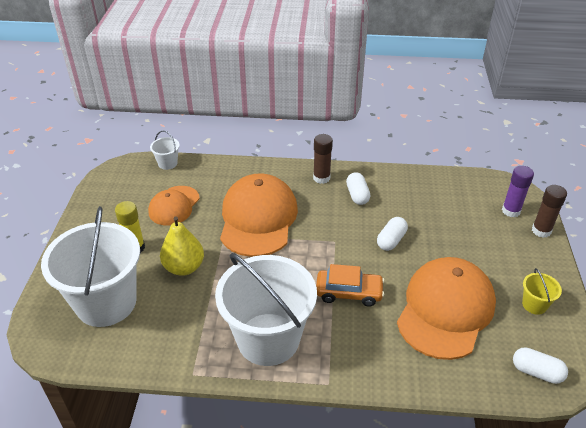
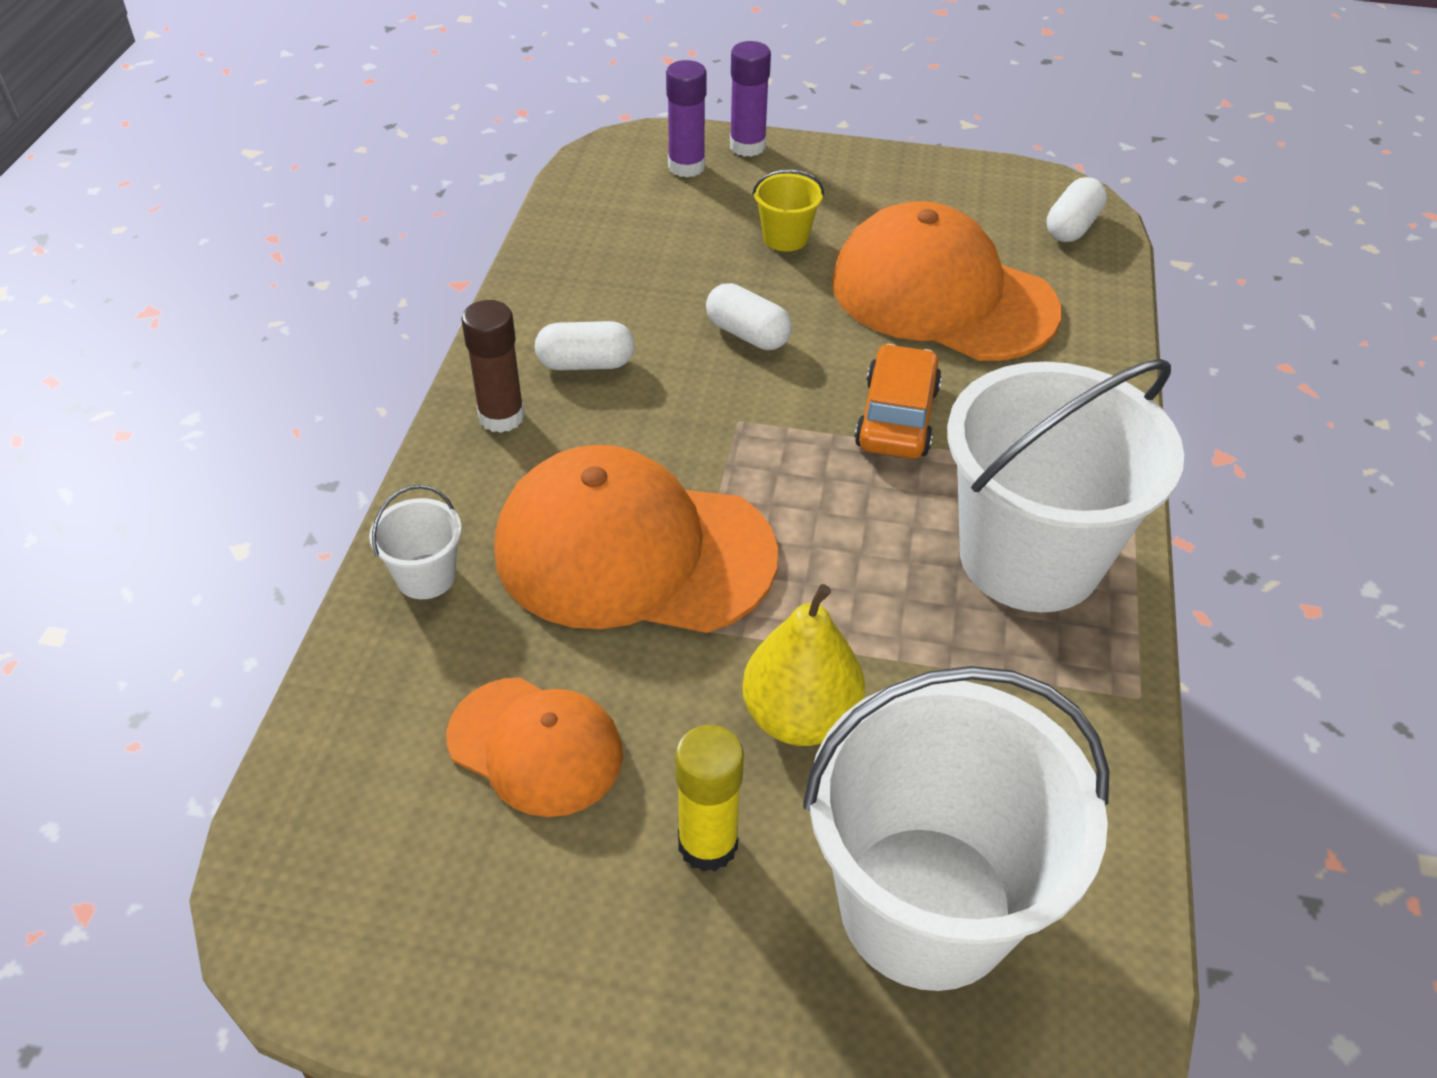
camera: 85 degrees left, 5 degrees up
white bucket [150,131,180,170] -> white bucket moved to [369,485,462,599]
yellow bucket [522,268,562,315] -> yellow bucket moved to [753,169,824,252]
brown glue stick [532,185,567,238] -> purple glue stick [730,41,771,157]

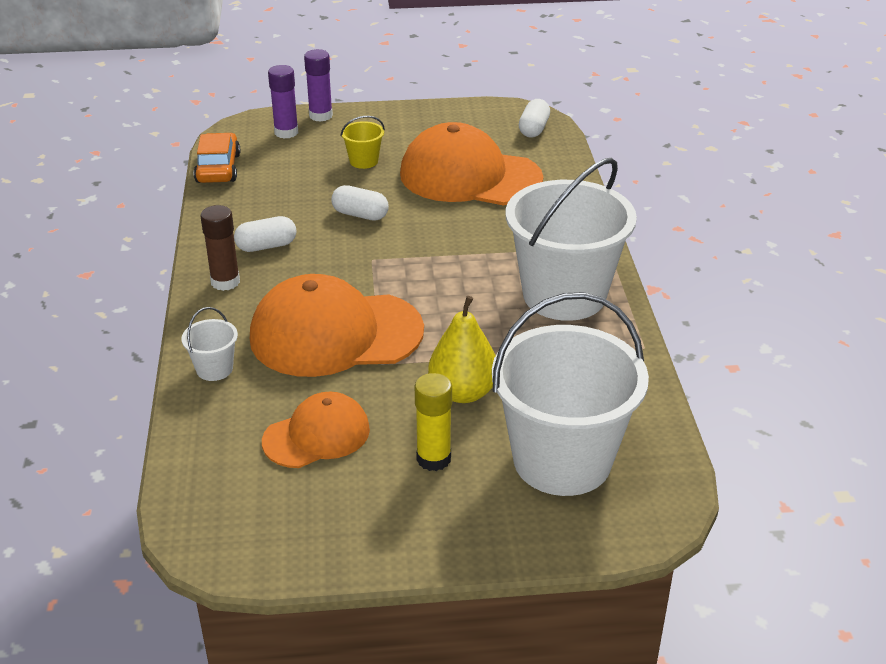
camera: 15 degrees left, 10 degrees down
orange cap [447,677,623,817] -> orange cap turned 45 degrees counterclockwise [262,392,370,468]
orange car [854,344,942,459] -> orange car moved to [194,133,240,183]

